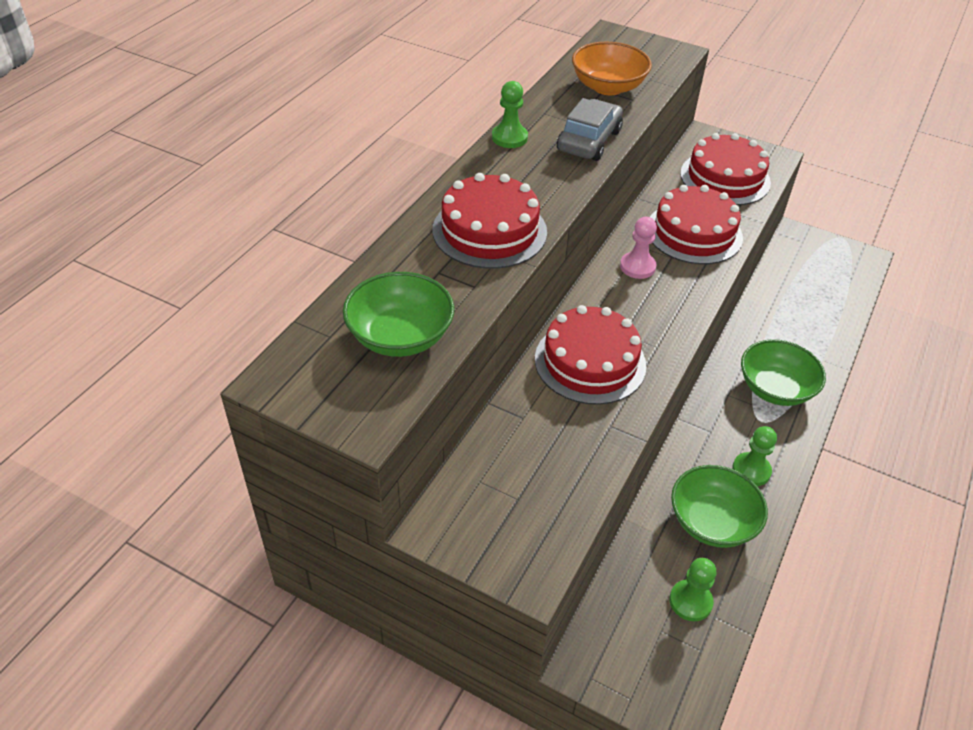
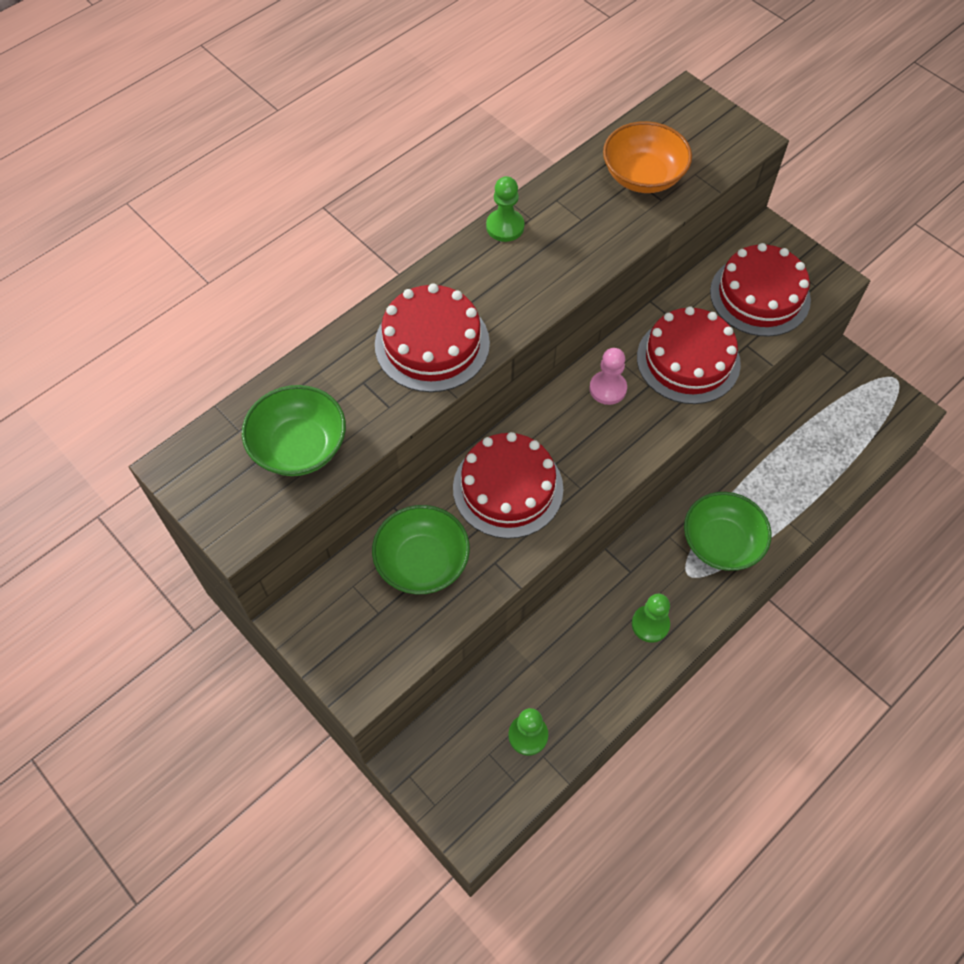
camera: 20 degrees right, 15 degrees up
grey car [557,98,623,161] -> none
green bowl [671,465,768,548] -> green bowl moved to [372,505,470,594]

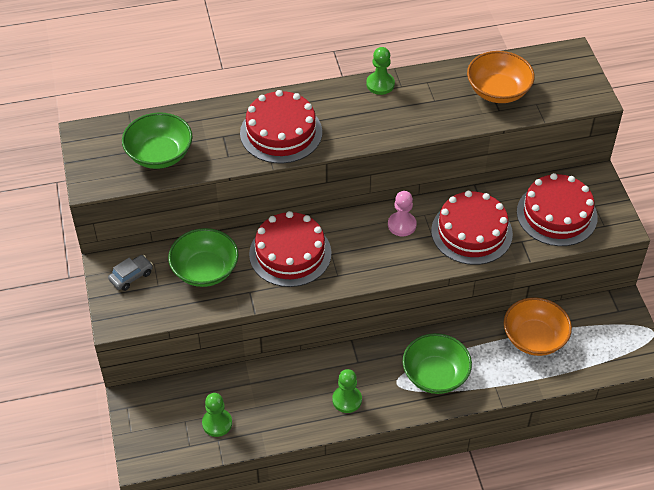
camera: 30 degrees right, 10 degrees down
none -> grey car [108,255,153,291]
none -> orange bowl [504,297,572,356]

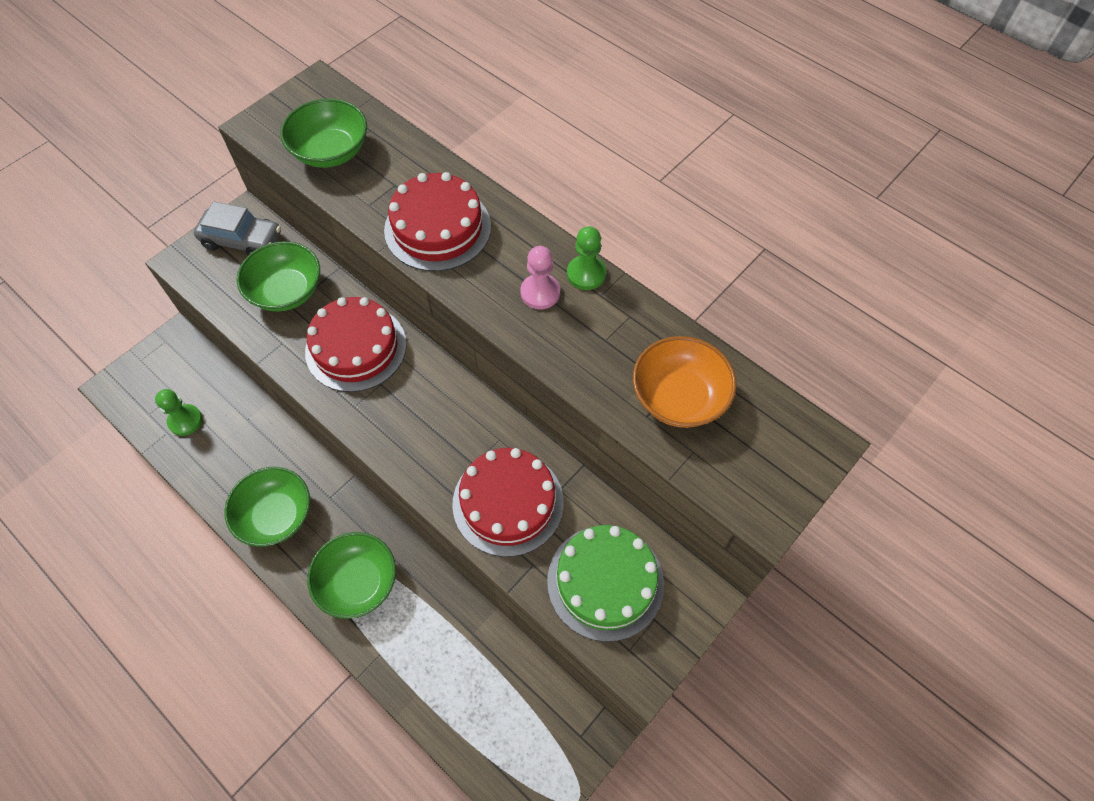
camera: 55 degrees right, 10 degrees up
grey car [108,255,153,291] -> grey car [194,201,281,255], size x1.64
green pawn [332,369,362,413] -> green bowl [224,467,310,547]
pink pawn [388,191,417,236] -> pink pawn moved to [520,246,560,309]
orange bowl [504,297,572,356] -> none
red cake [517,173,598,246] -> green cake [547,525,664,642]

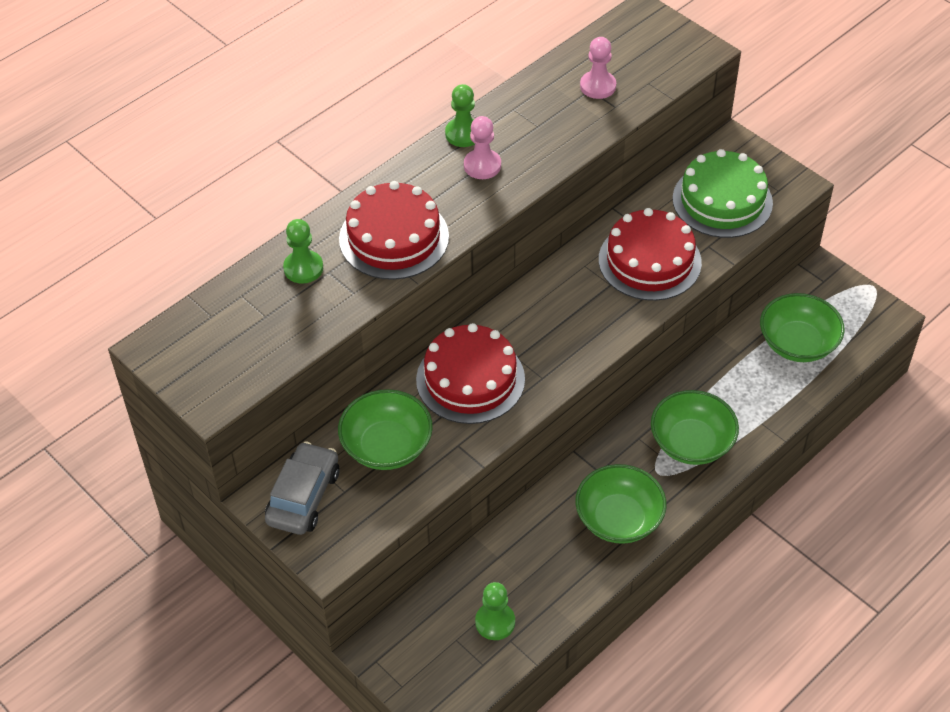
camera: 85 degrees left, 10 degrees down
green bowl [280,98,367,168] -> green bowl moved to [760,293,845,362]
orange bowl [633,336,736,428] -> pink pawn [580,37,616,99]
none -> green pawn [283,219,323,284]

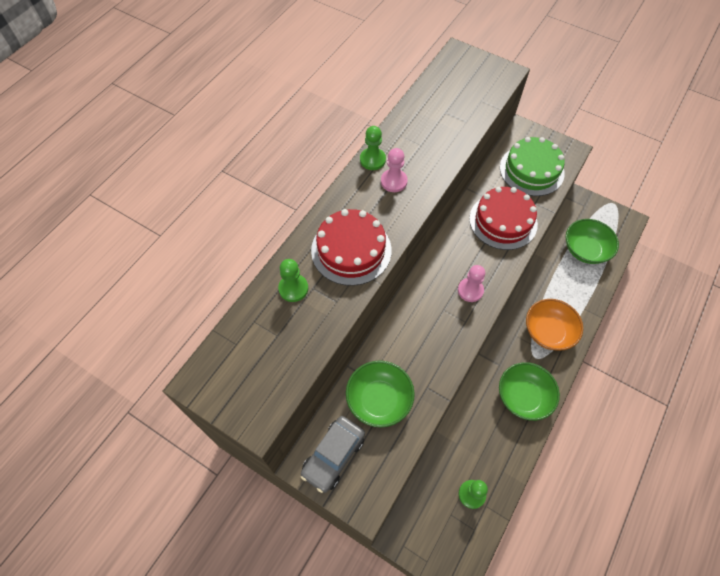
camera: 15 degrees left, 10 degrees up
grey car [265,441,340,535] -> grey car turned 150 degrees counterclockwise [301,416,365,493]
red cake [416,323,525,424] -> none
pink pawn [580,37,616,99] -> pink pawn moved to [458,265,485,302]
green bowl [651,390,739,465] -> orange bowl [526,299,583,351]

